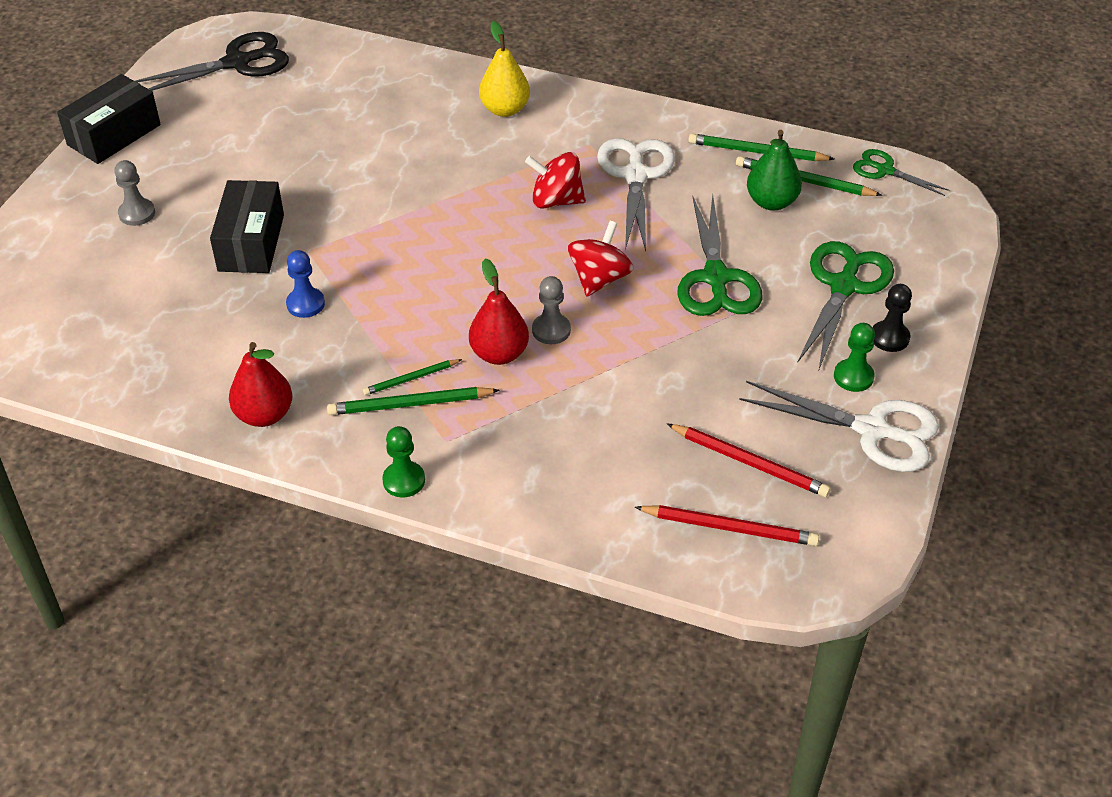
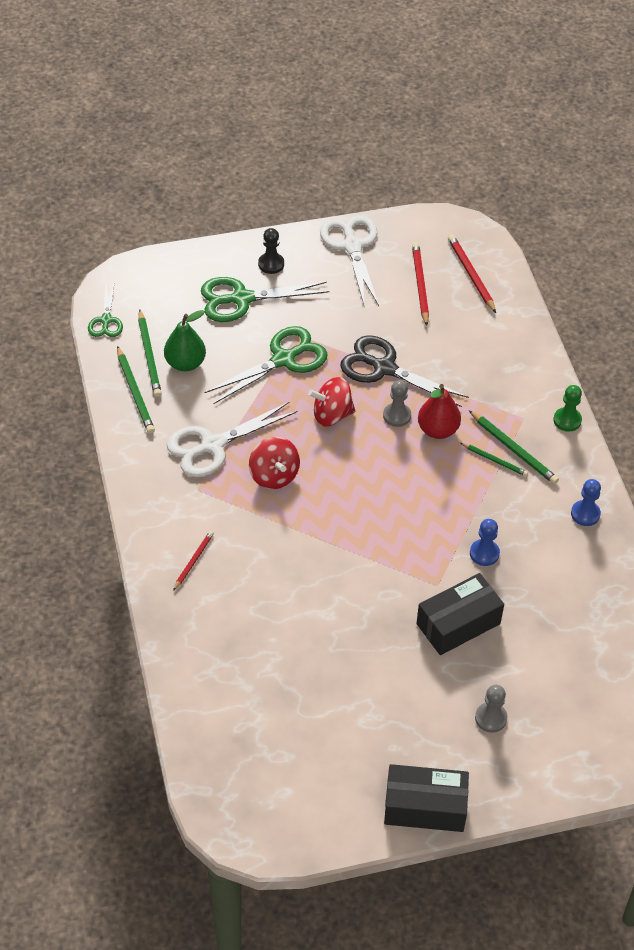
camera: 125 degrees left, 5 degrees up
black scissors [135,32,289,91] -> black scissors moved to [340,335,469,407]
red pear [229,342,293,427] -> blue pawn [571,479,601,526]
yellow pear [479,21,530,117] -> red pencil [173,531,214,591]
green pawn [834,323,875,392] -> none

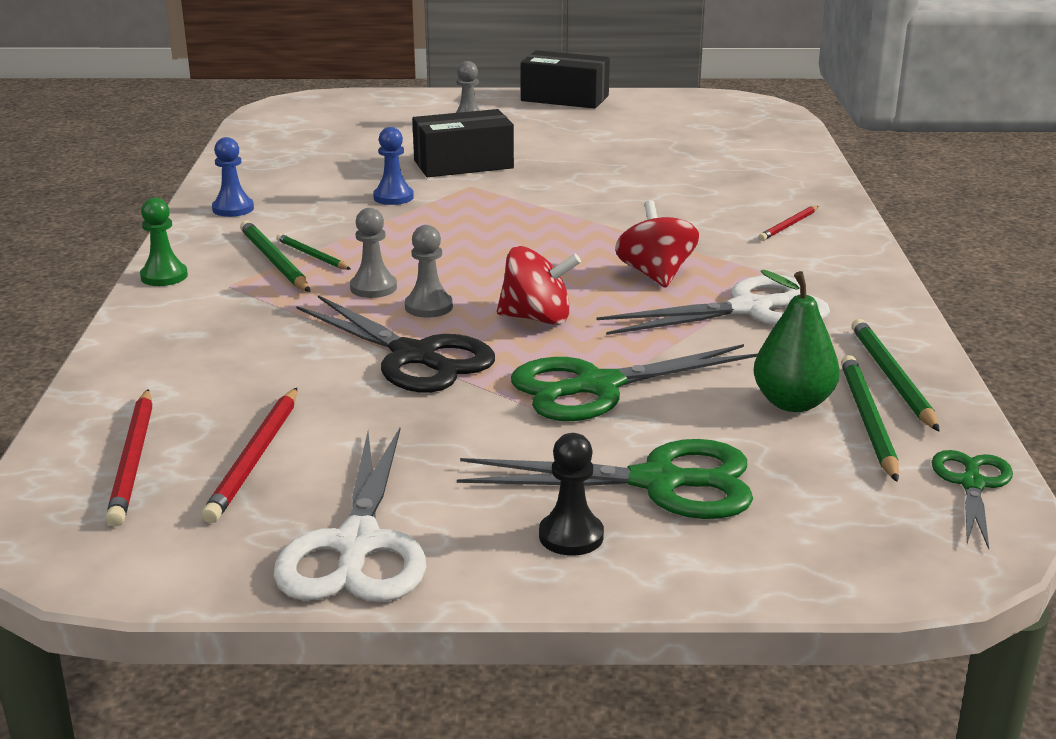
camera: 165 degrees left, 25 degrees down
red pear [418,384,461,439] -> grey pawn [350,208,397,298]

